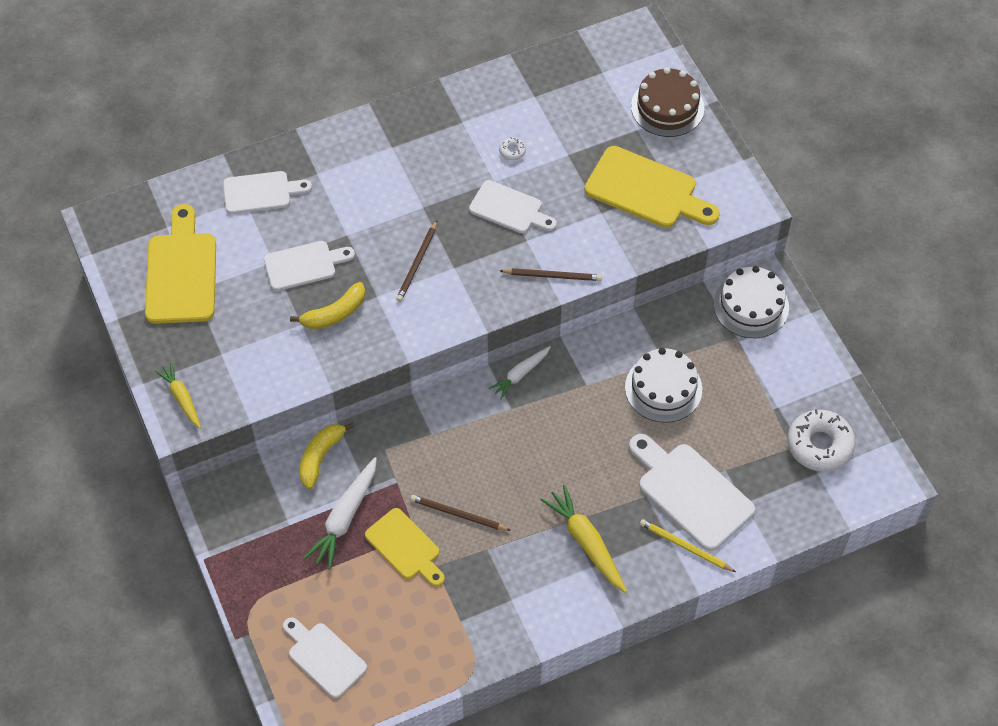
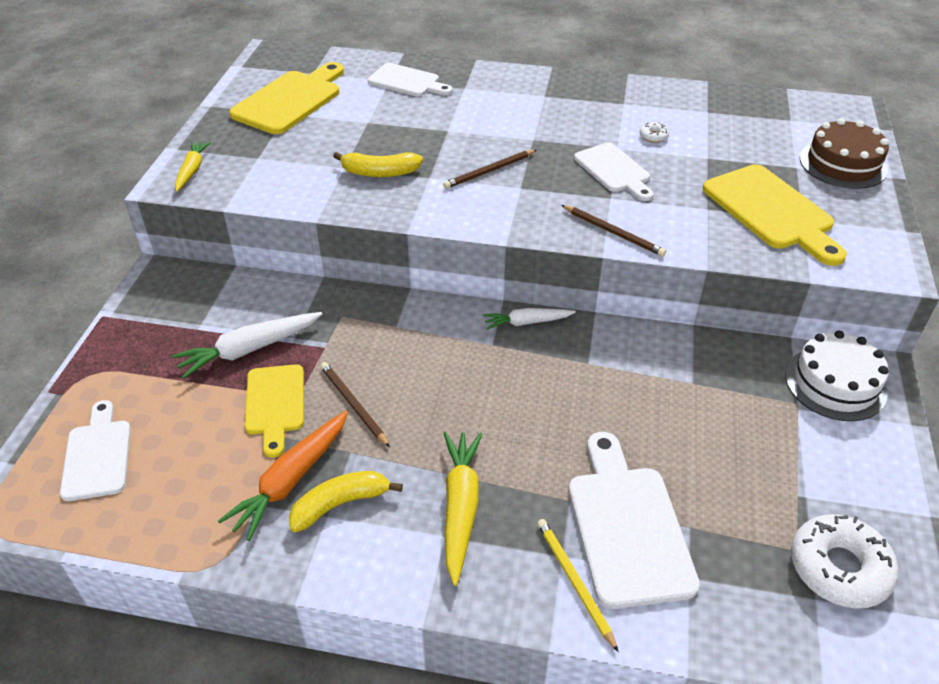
camera: 35 degrees right, 15 degrees down
white cutting board [264,241,355,291] -> none
yellow banana [299,423,354,489] -> yellow banana moved to [289,471,403,532]
white cake [625,348,702,423] -> none
none -> orange carrot [218,411,348,541]

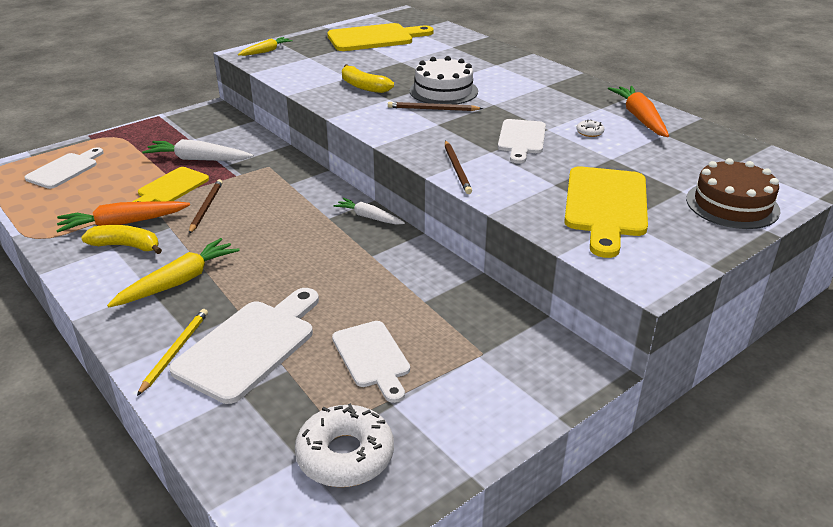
camera: 40 degrees right, 10 degrees down
white cutting board [368,63,453,97] -> white cutting board moved to [332,321,410,403]
white cake [785,331,889,421] -> white cake moved to [410,56,478,105]
none -> orange carrot [608,86,669,137]

